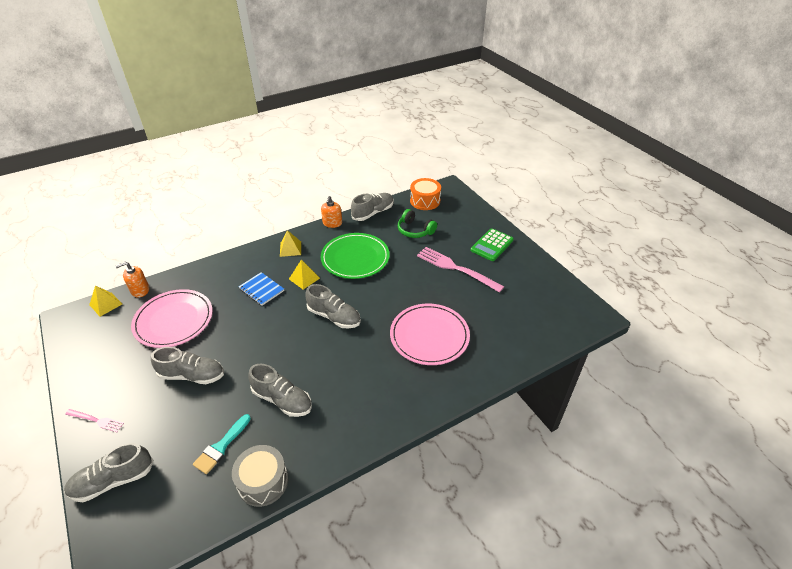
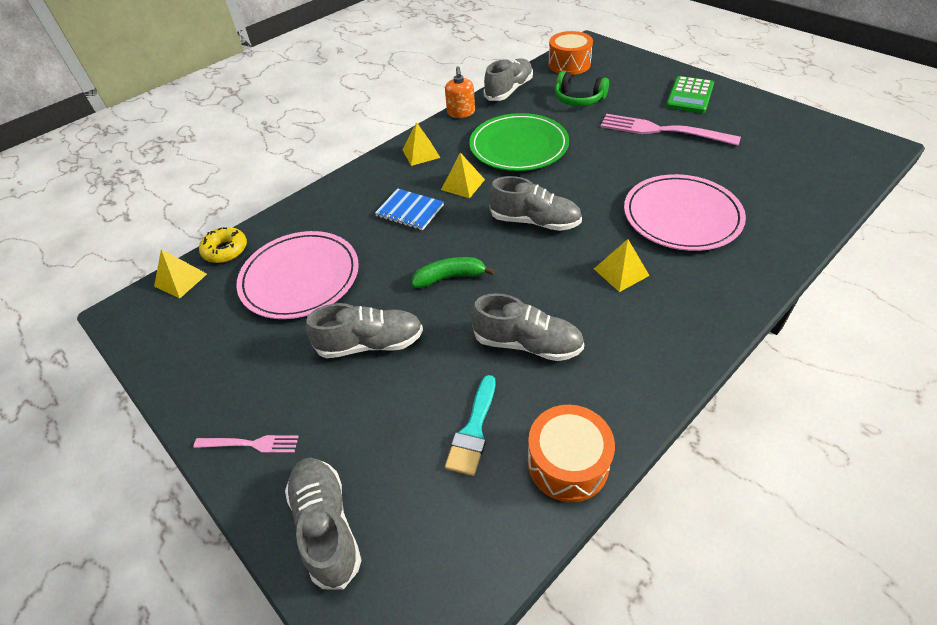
camera: 10 degrees left, 5 degrees up
grey shoe [64,443,154,502] -> grey shoe turned 105 degrees clockwise [285,457,361,590]
orange soap dispenser [115,262,149,297] -> yellow donut [199,227,247,263]
grey drum [232,445,288,507] -> orange drum [528,405,615,502]
none -> green banana [412,257,495,288]
none -> yellow pyramid [594,239,650,292]

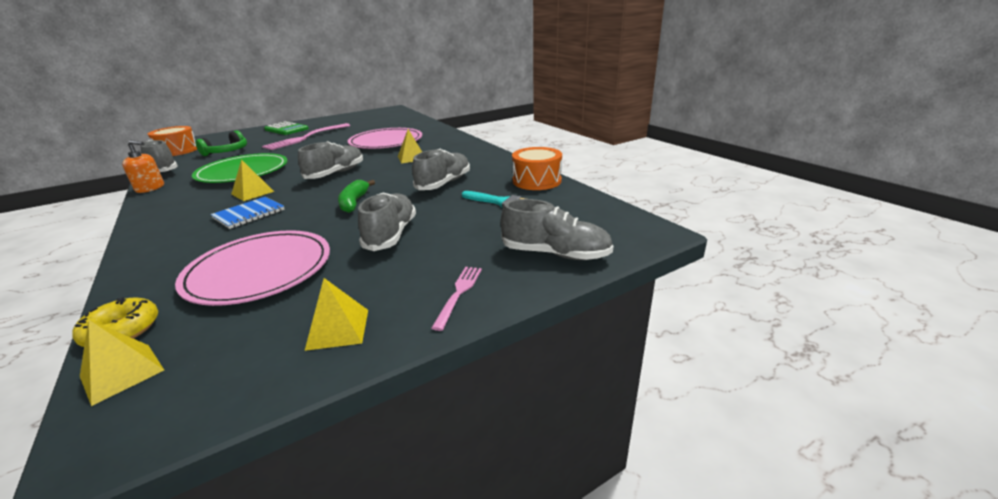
camera: 80 degrees left, 20 degrees down
grey shoe [285,457,361,590] -> grey shoe turned 150 degrees counterclockwise [501,199,613,260]
yellow pyramid [402,122,440,166] -> yellow pyramid moved to [305,278,368,351]

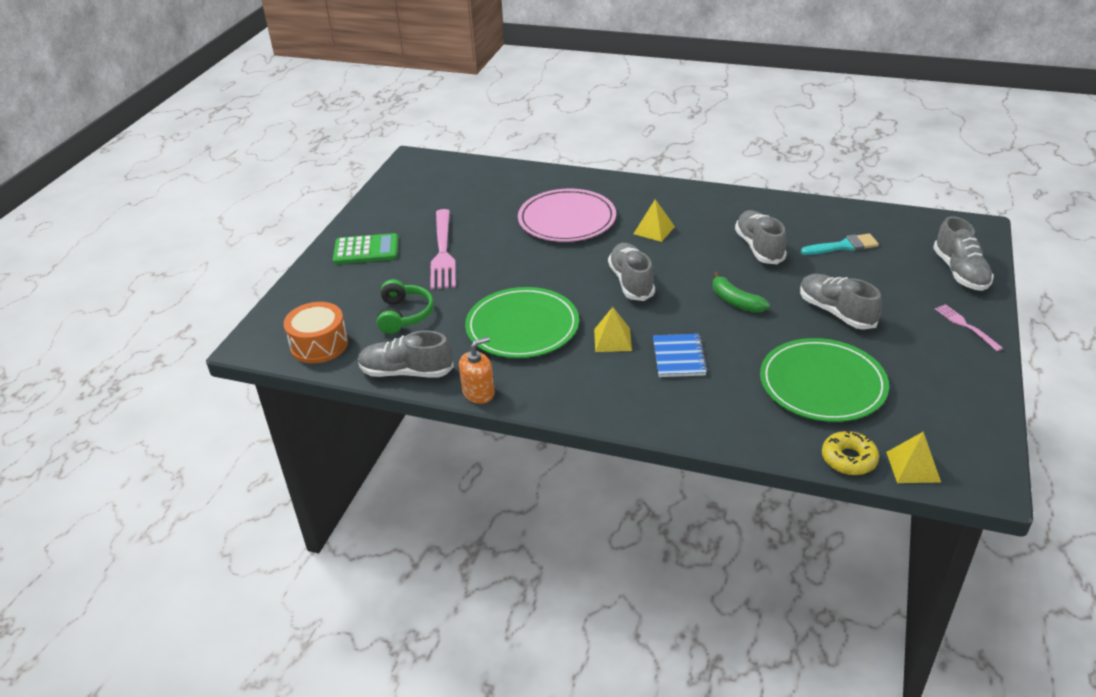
camera: 40 degrees left, 10 degrees up
pink plate [175,230,330,306] -> green plate [760,338,889,422]
yellow pyramid [305,278,368,351] -> none
grey shoe [501,199,613,260] -> grey shoe turned 105 degrees clockwise [933,216,994,291]
orange drum [512,147,562,190] -> none

